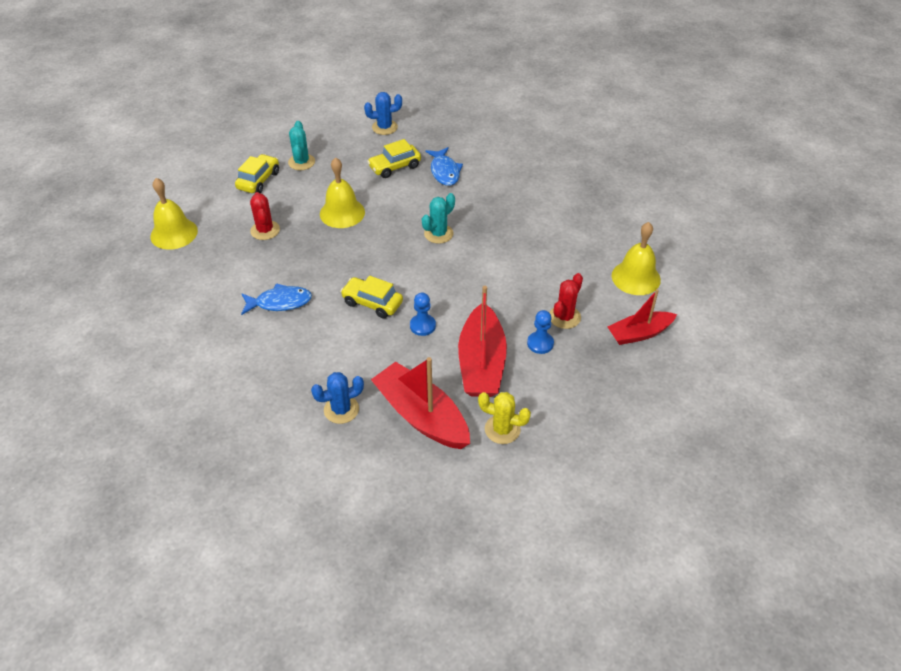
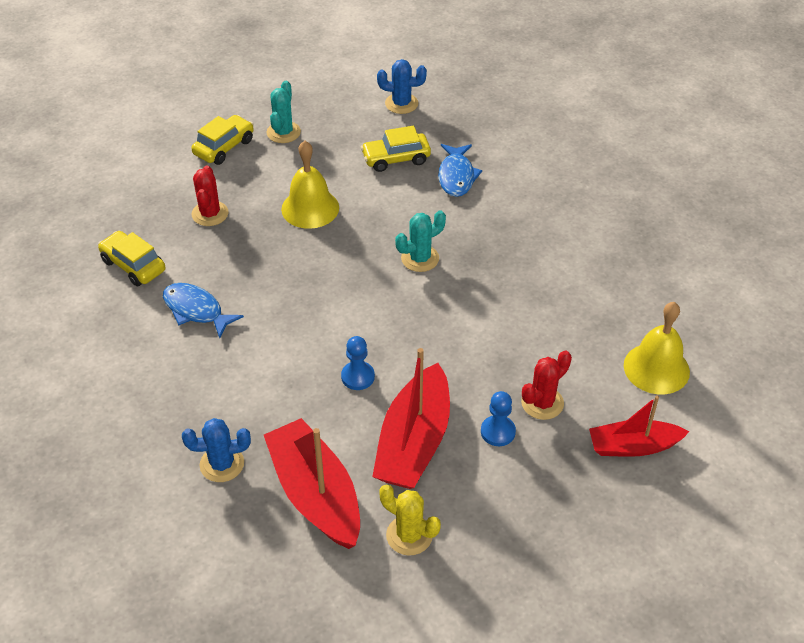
camera: 15 degrees right, 0 degrees up
yellow bell [150,178,198,250] -> none
blue fish [241,283,312,315] -> blue fish turned 150 degrees counterclockwise [163,283,244,338]
yellow car [340,276,403,319] -> yellow car moved to [98,231,165,286]

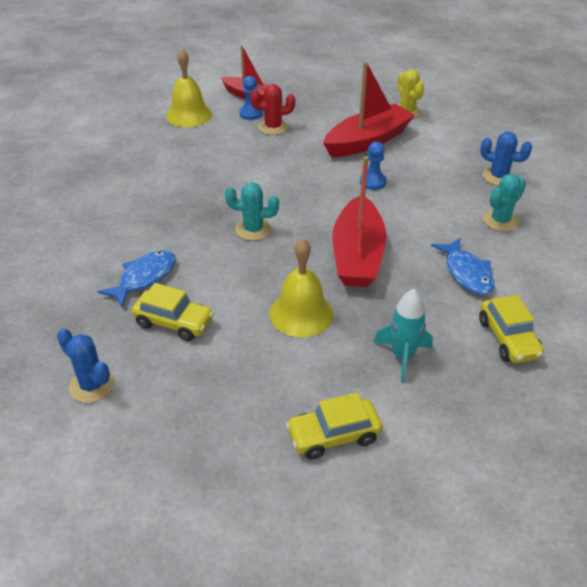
camera: 145 degrees left, 5 degrees down
red cactus [192,166,229,226] -> turquoise rocket [374,289,433,383]
red boat [264,418,360,549] -> red boat moved to [333,156,386,287]
turquoise cactus [266,81,301,143] -> turquoise cactus moved to [483,174,526,231]
blue pawn [481,391,516,446] -> blue pawn moved to [239,76,263,120]

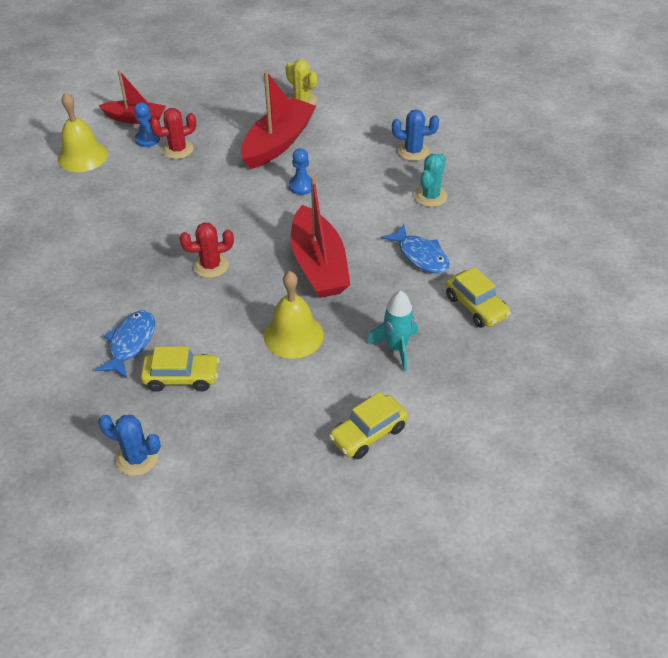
camera: 20 degrees left, 5 degrees up
turquoise cactus [225,182,279,241] -> red cactus [179,222,234,278]

